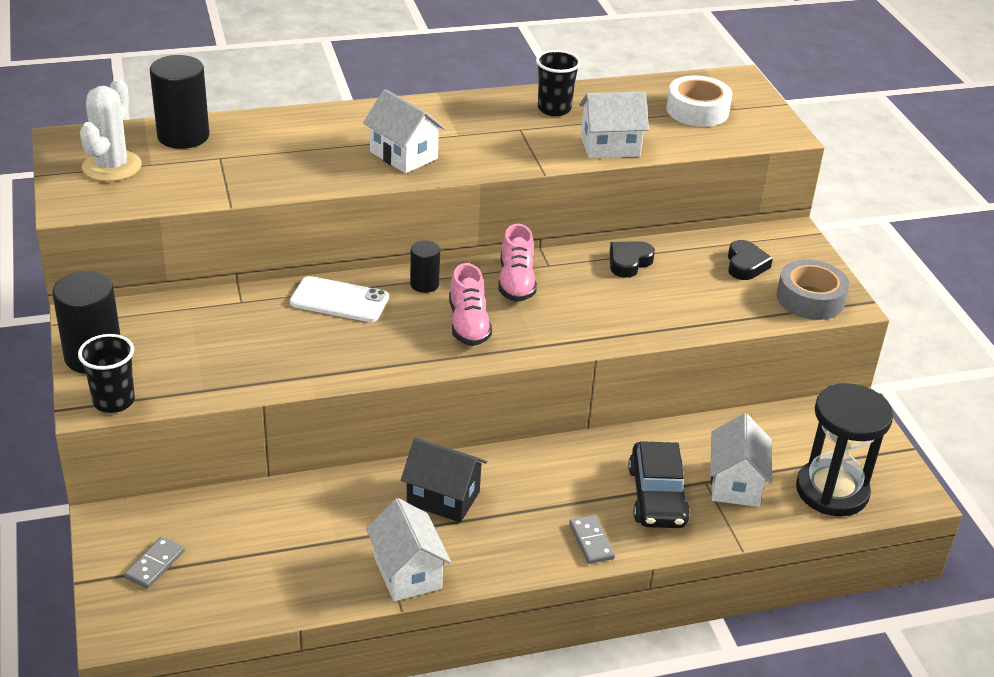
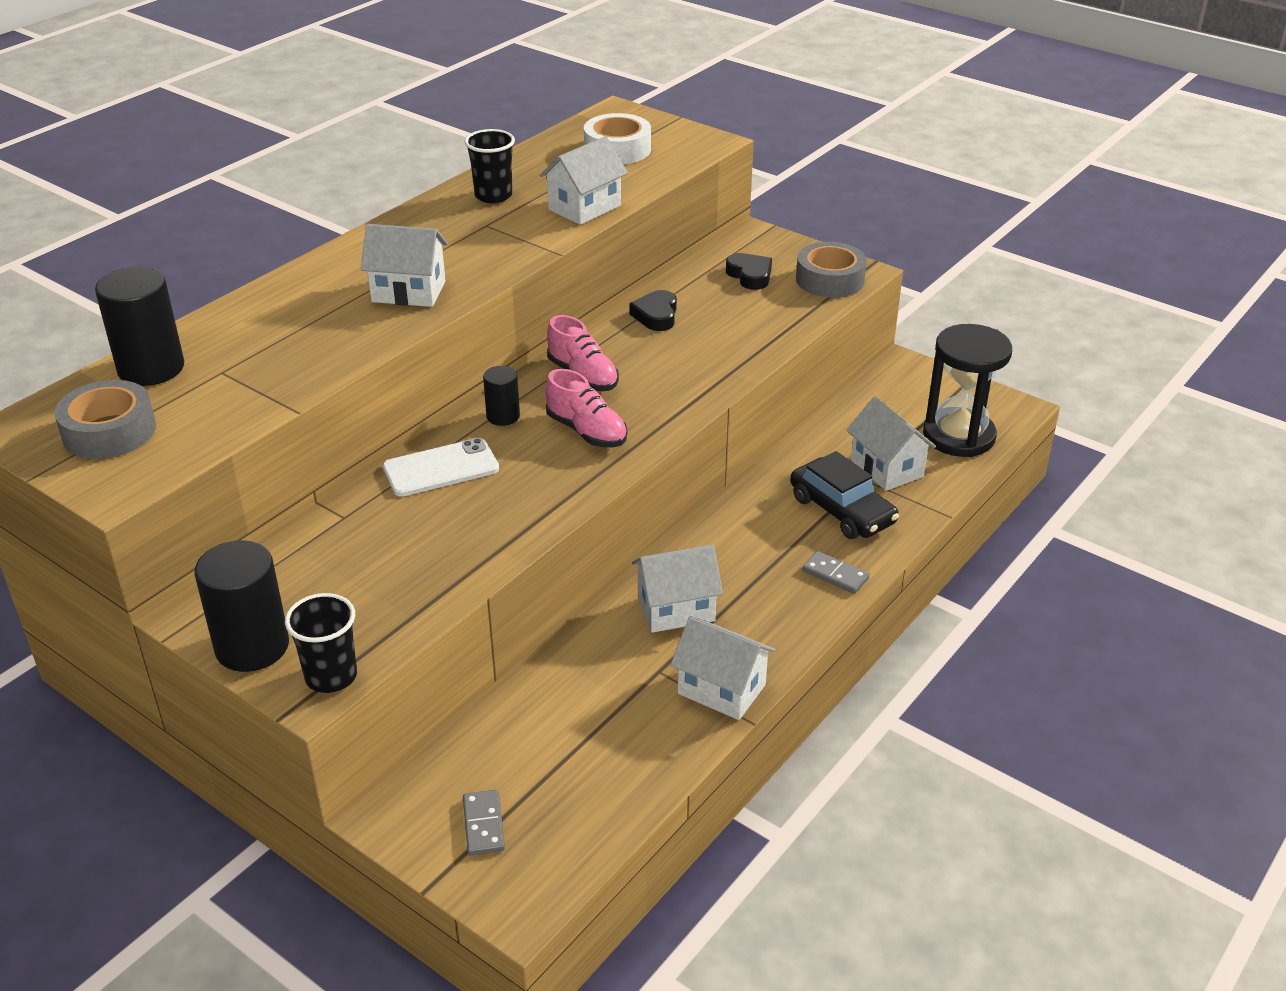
camera: 35 degrees left, 0 degrees up
white cactus [80,78,142,182] -> grey tape [54,380,156,459]
black house [401,438,487,522] -> white house [632,545,723,633]

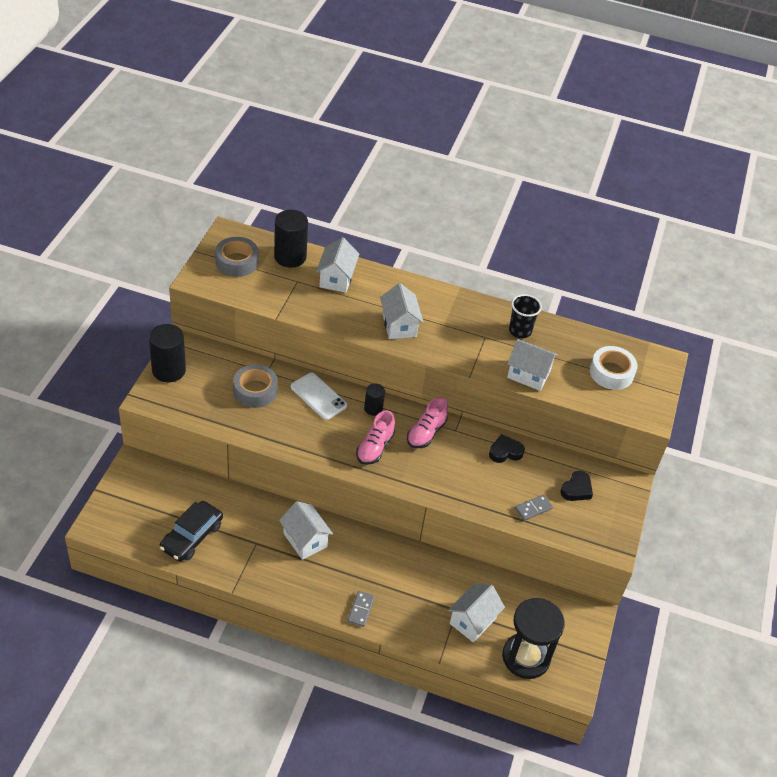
camera: 65 degrees right, 10 degrees up
black cup [285,593,357,693] -> none
grey domino [463,790,505,855] -> grey domino moved to [515,495,553,521]
white house [670,616,776,720] -> white house moved to [316,237,359,293]
black car [790,451,899,539] -> black car moved to [160,501,223,562]
grey tape [796,242,867,298] -> grey tape moved to [233,364,278,408]

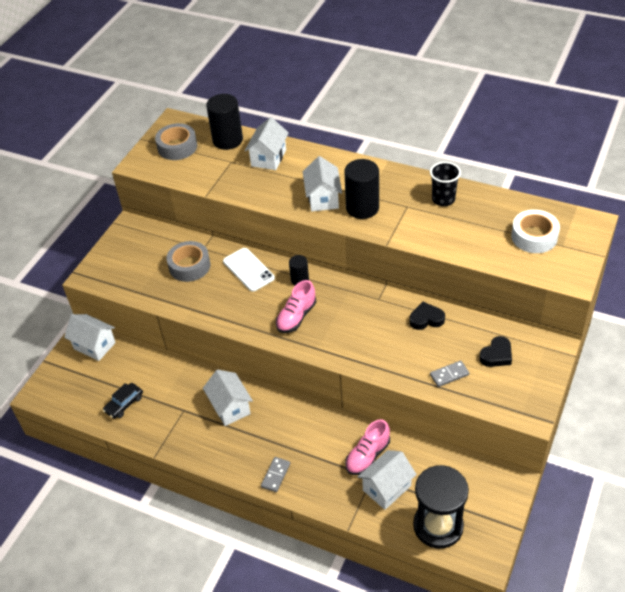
camera: 15 degrees right, 0 degrees up
black cylinder [149,324,186,382] -> black cylinder moved to [344,159,379,219]
black car [160,501,223,562] -> black car [103,383,143,419], size x0.63
pink shoe [407,397,448,448] -> pink shoe moved to [345,419,390,475]
white house [507,339,558,391] -> white house moved to [64,314,116,361]

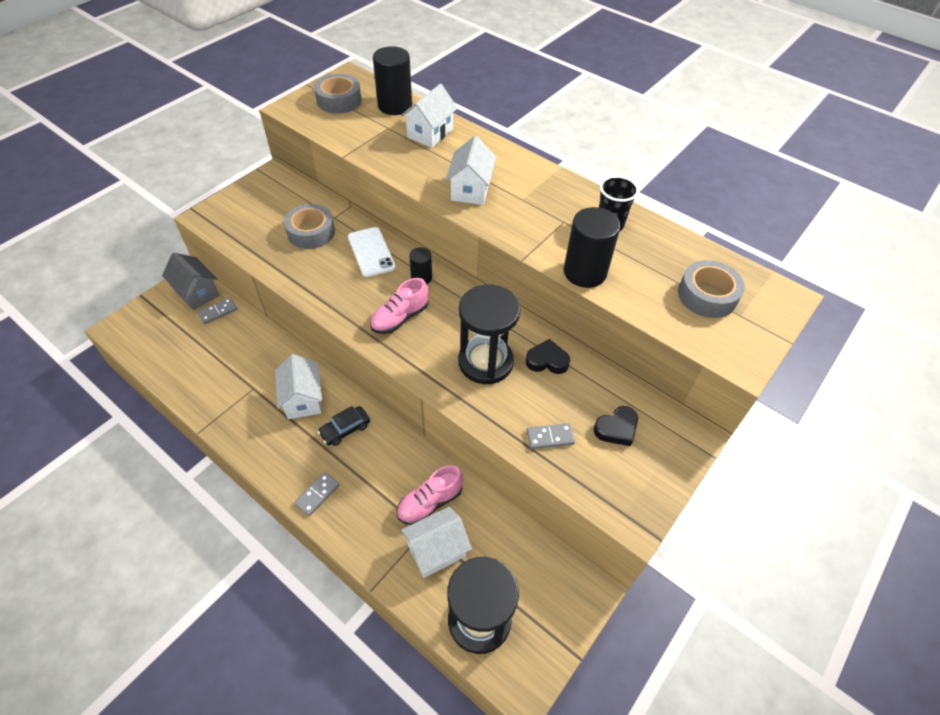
camera: 10 degrees right, 5 degrees up
white house [64,314,116,361] -> grey house [162,253,219,310]
black car [103,383,143,419] -> black car moved to [318,406,370,446]
black cylinder [344,159,379,219] -> black cylinder moved to [564,207,620,288]
white tape [511,210,560,253] -> grey tape [678,260,745,318]
none -> grey domino [197,297,237,324]
none -> black hourglass [458,284,520,384]

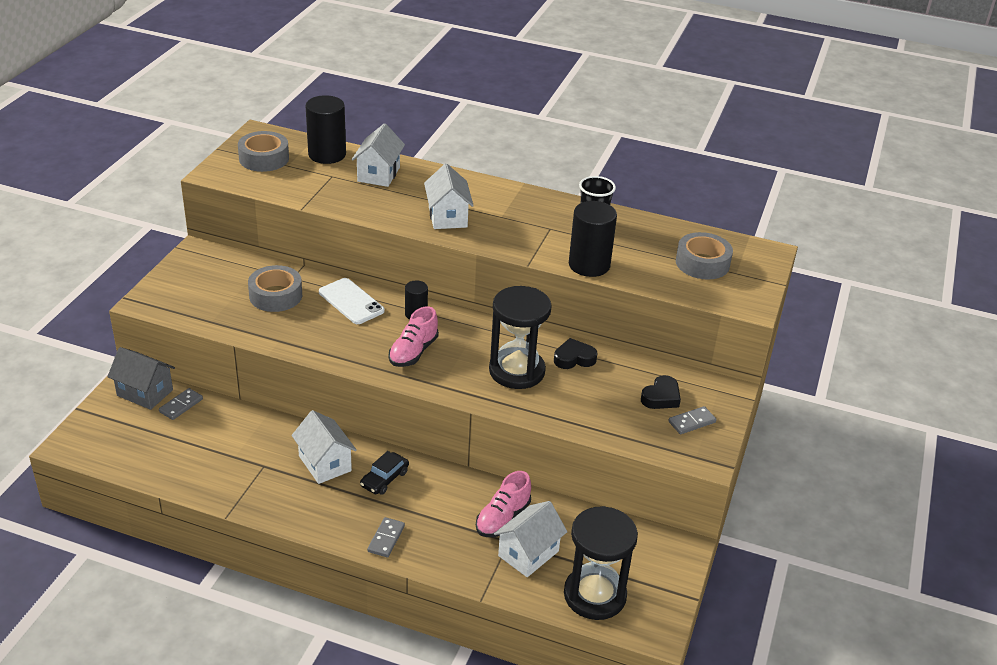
camera: 20 degrees left, 15 degrees down
grey domino [526,423,575,449] -> grey domino moved to [669,406,717,434]

